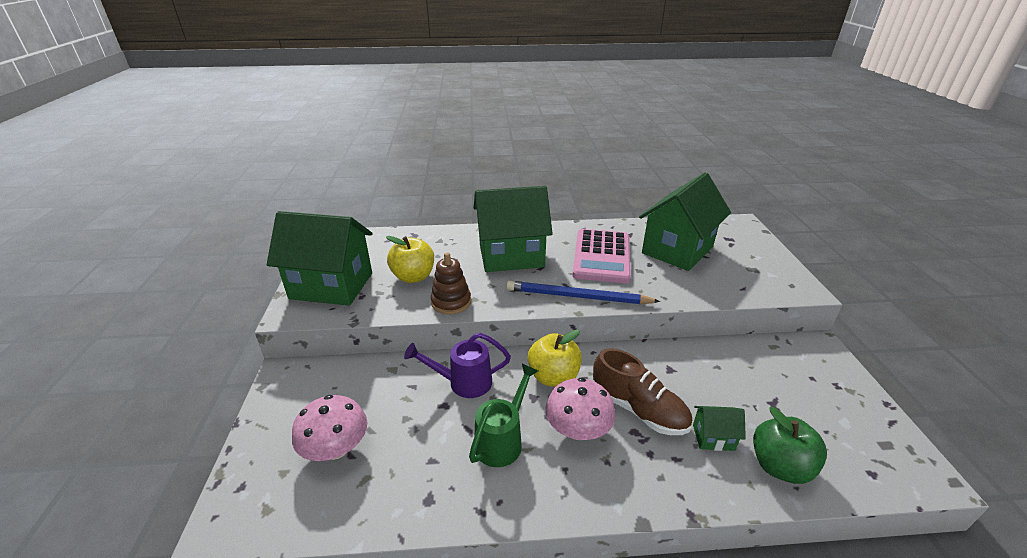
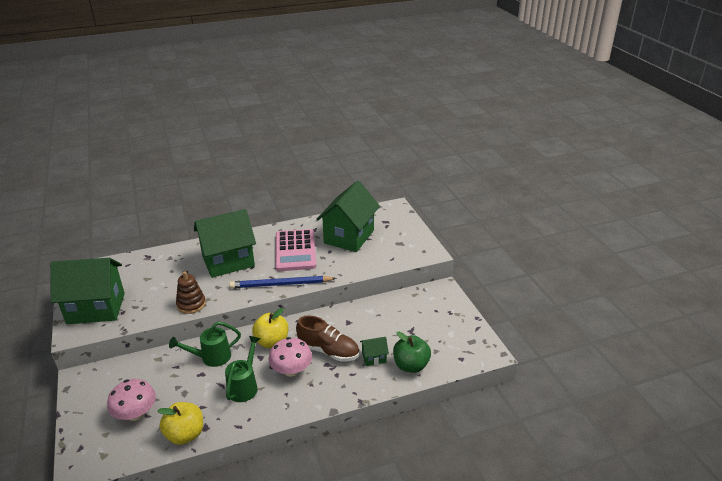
camera: 15 degrees left, 0 degrees up
yellow apple [386,236,434,283] -> yellow apple moved to [157,402,203,445]
purple watering can [404,333,511,398] -> green watering can [169,322,241,367]

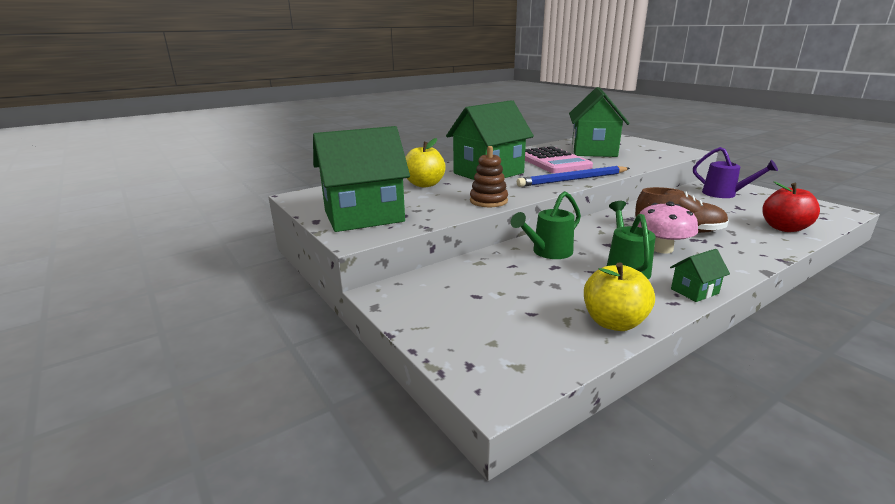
camera: 15 degrees left, 10 degrees down
pink mushroom [107,379,156,421] -> none
yellow apple [252,308,288,348] -> yellow apple moved to [405,138,446,187]
green house [360,337,389,366] -> green house moved to [670,249,730,302]
green apple [393,332,431,373] -> red apple [762,181,820,232]
none -> purple watering can [693,147,778,198]

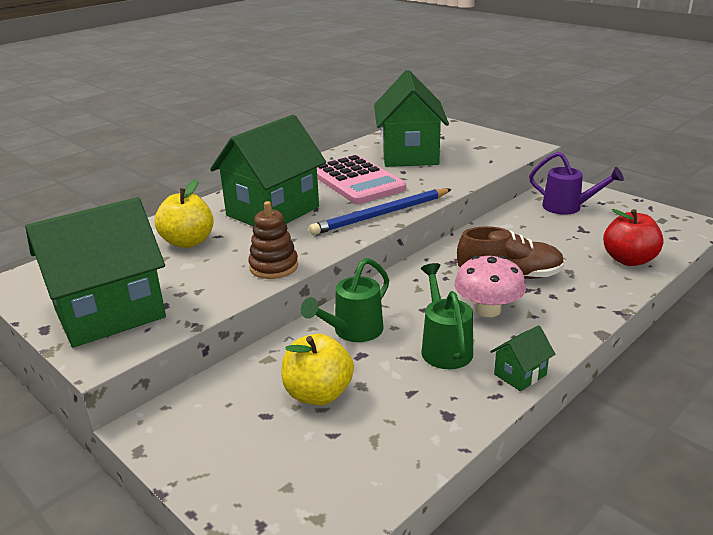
camera: 10 degrees left, 5 degrees up
yellow apple [584,262,655,331] -> yellow apple moved to [281,334,354,405]

